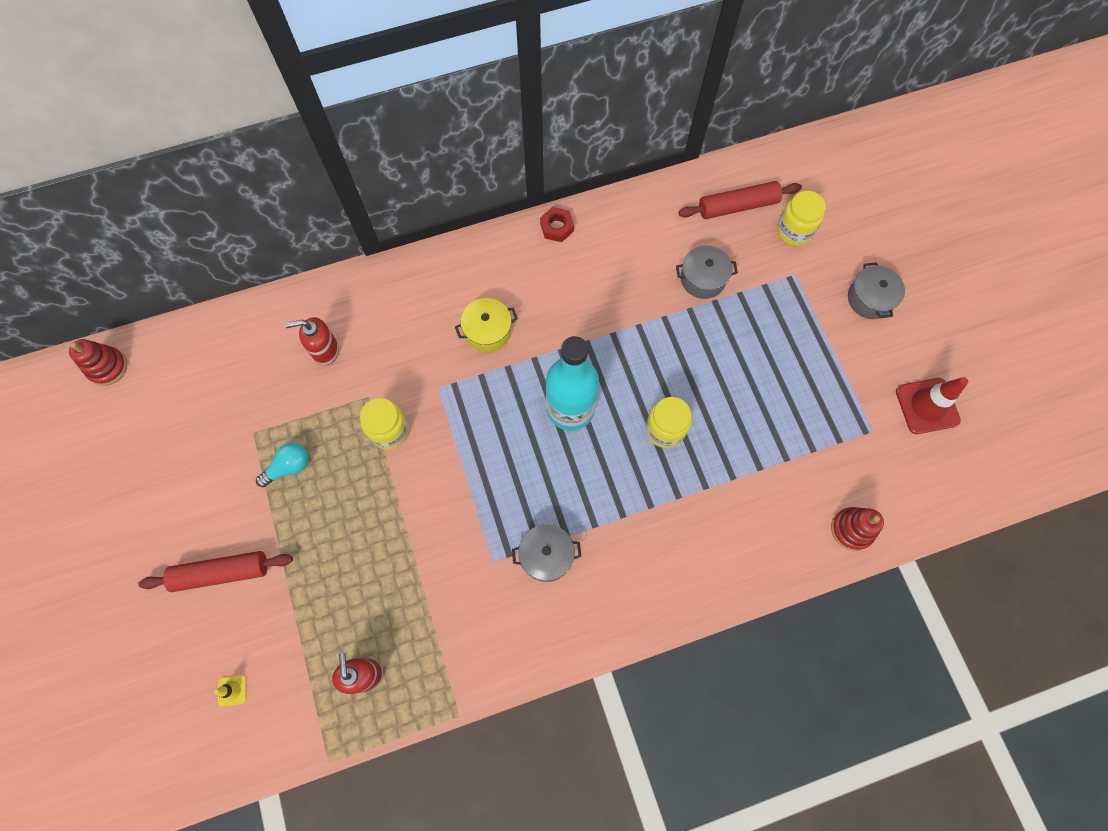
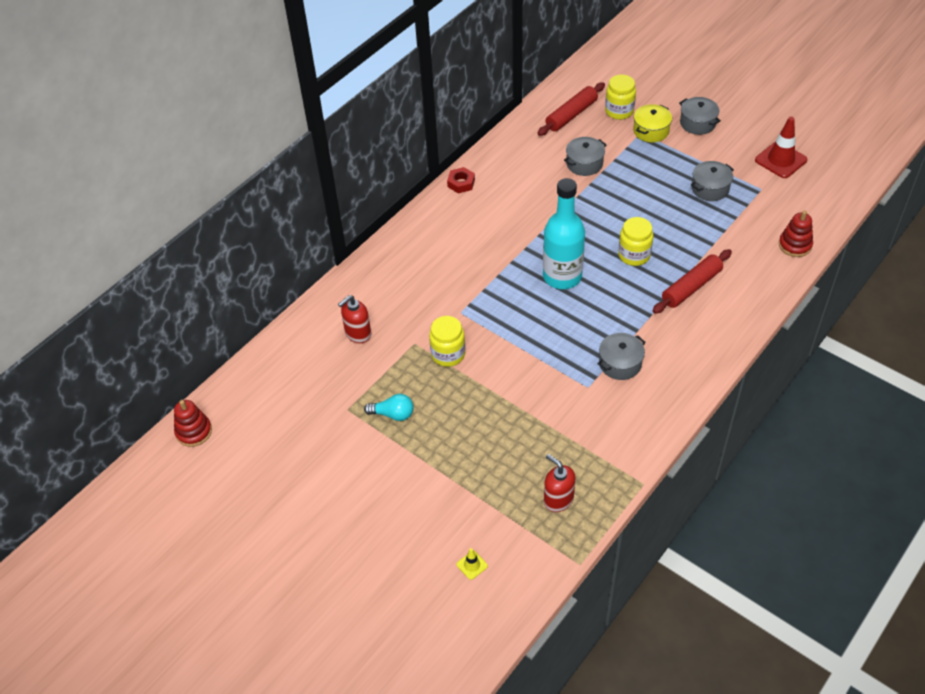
camera: 30 degrees left, 20 degrees down
red rolling pin [138,551,293,592] -> red rolling pin moved to [653,249,732,314]
turquoise light bulb [256,443,308,487] -> turquoise light bulb turned 75 degrees clockwise [364,394,414,421]
yellow pot [455,298,518,352] -> yellow pot moved to [633,104,672,142]
none -> grey pot [691,161,734,201]

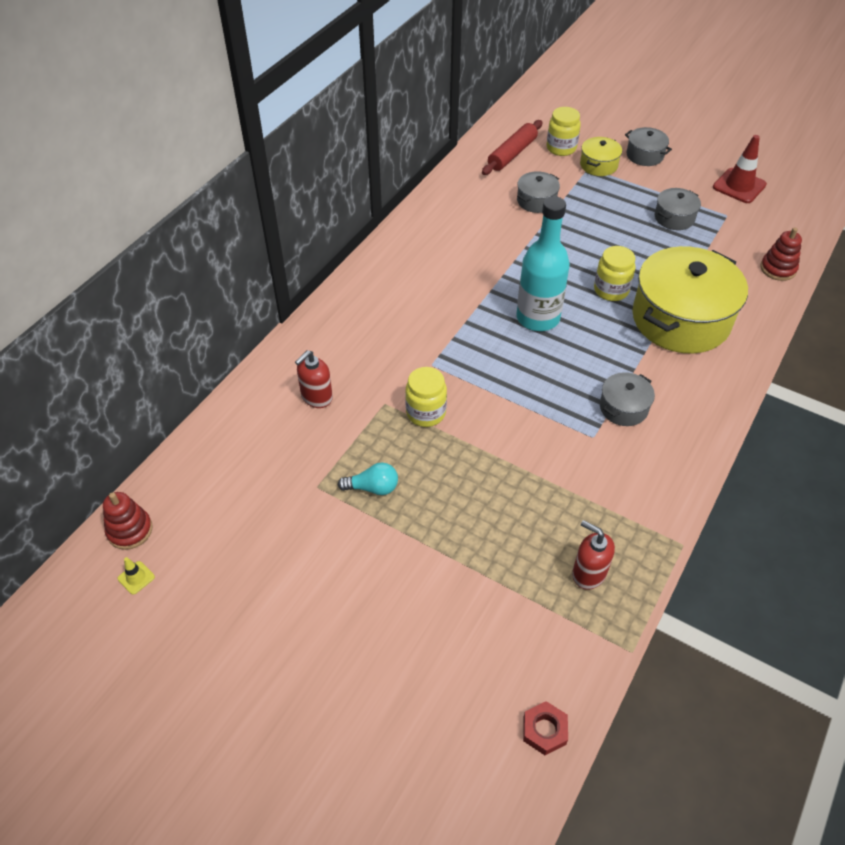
camera: 10 degrees left, 0 degrees up
red nut [447,167,475,193] -> red nut moved to [523,701,568,755]
yellow traffic cone [457,548,488,580] -> yellow traffic cone moved to [118,557,155,595]
red rolling pin [653,249,732,314] -> yellow pot [632,246,748,354]

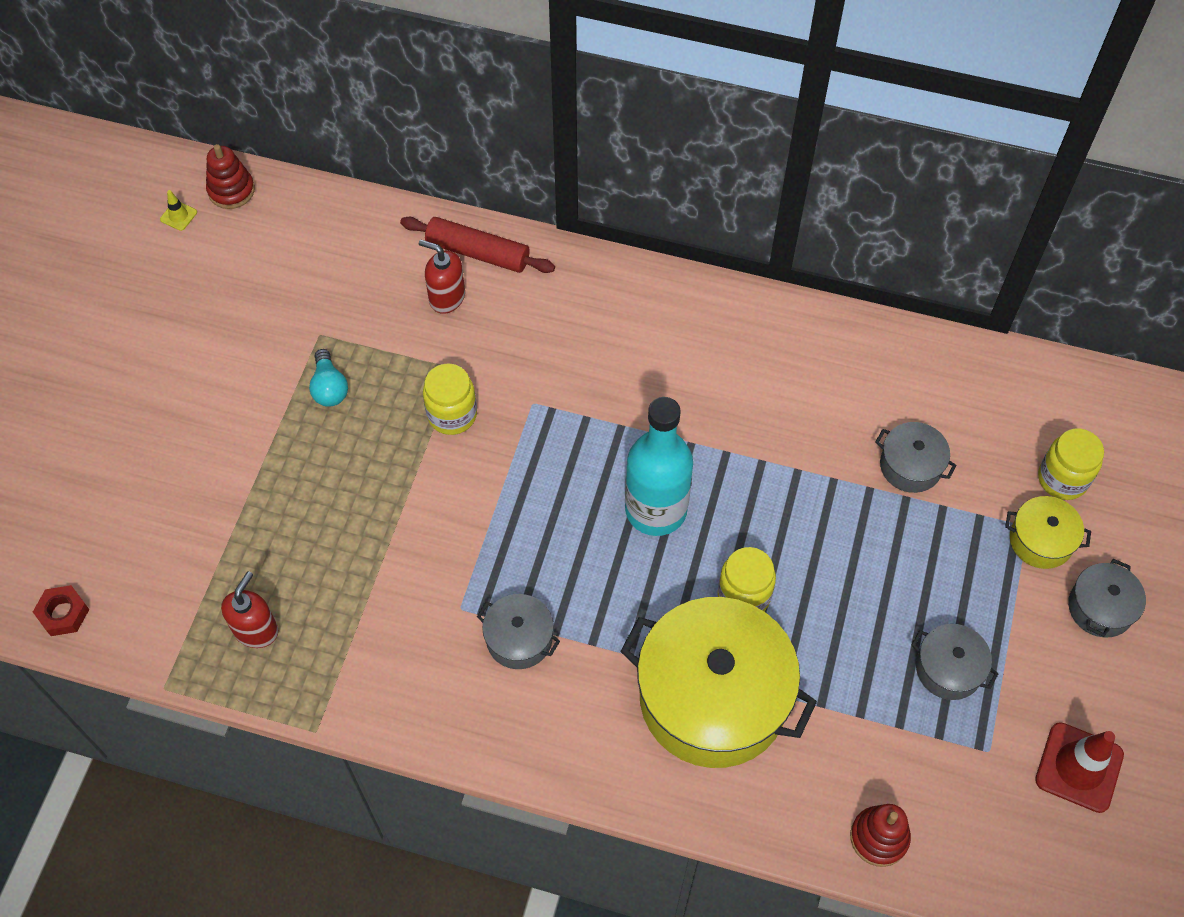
camera: 75 degrees right, 10 degrees up
red rolling pin [482,120,543,175] -> red rolling pin moved to [400,217,555,273]

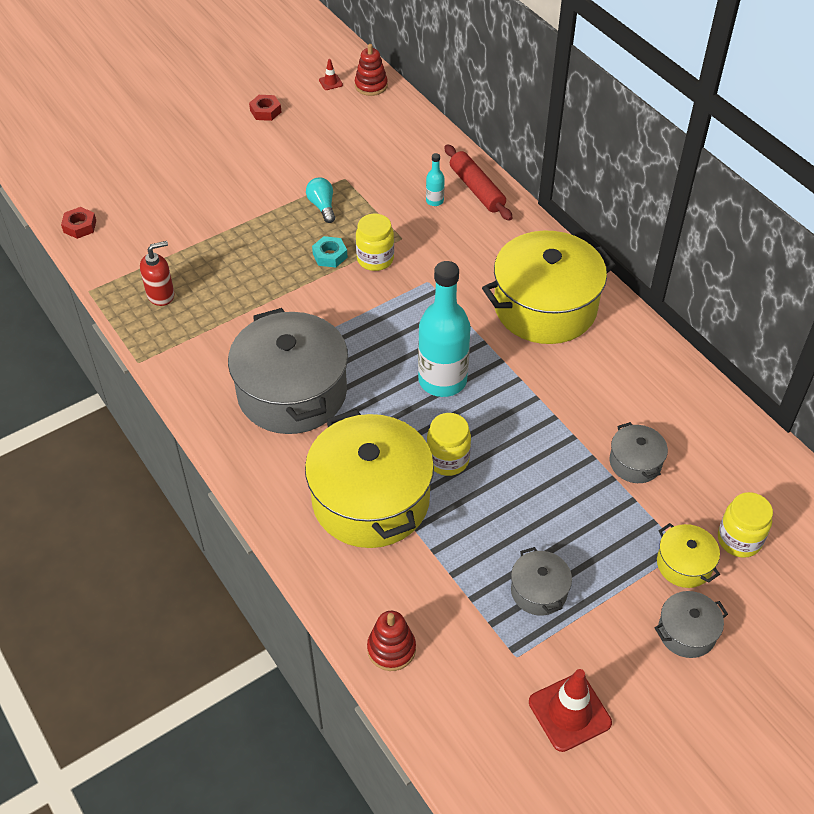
camera: 40 degrees right, 10 degrees down
yellow traffic cone [160,190,197,231] -> red traffic cone [319,59,343,90]
turquoise light bulb [309,349,348,407] -> turquoise light bulb turned 135 degrees clockwise [306,178,335,223]
red soap dispenser [419,239,465,314] -> turquoise bottle [426,153,445,206]
grey pot [477,594,560,669] -> grey pot [228,308,348,434], size x2.19
none -> red nut [249,95,281,121]
none -> turquoise nut [312,236,348,268]
none -> yellow pot [482,230,616,344]

